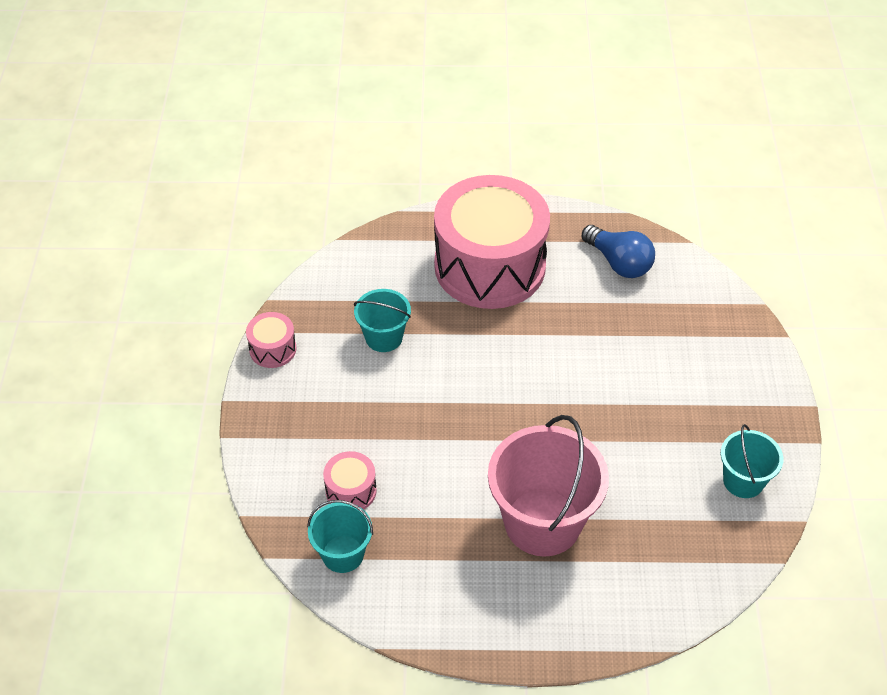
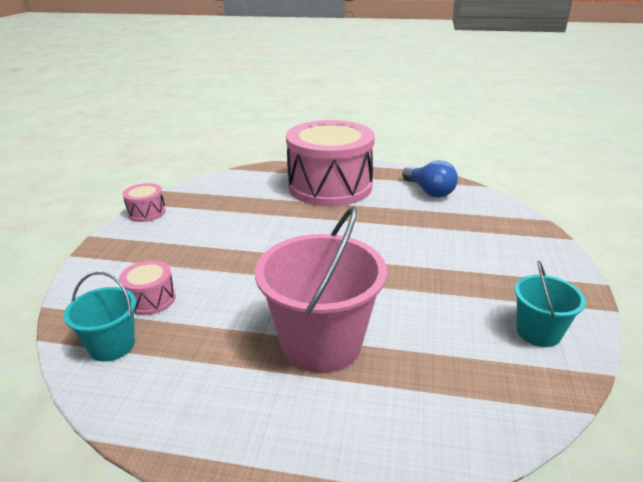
camera: 10 degrees right, 20 degrees down
turquoise bucket [354,289,411,352] -> none

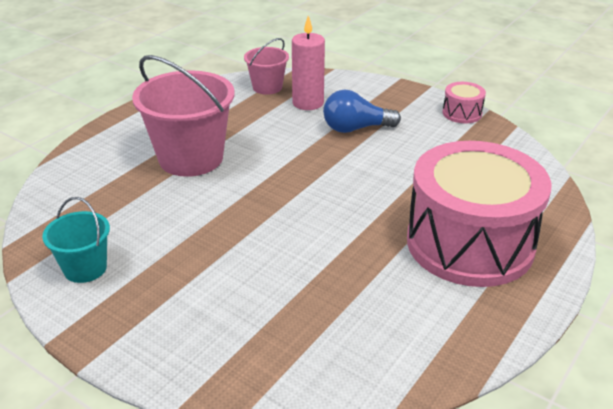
camera: 115 degrees right, 5 degrees up
turquoise bucket [64,272,136,362] -> pink bucket [244,38,289,95]
pink drum [119,260,176,315] -> pink candle [292,16,325,110]
blue light bulb [402,160,458,198] -> blue light bulb moved to [323,89,401,133]

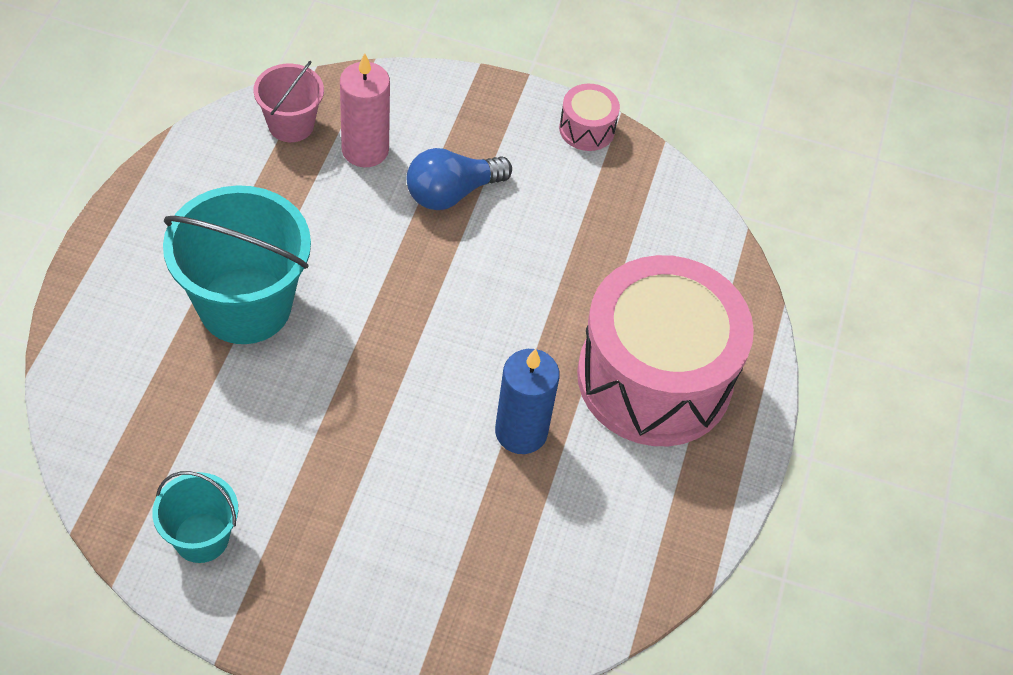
camera: 25 degrees left, 20 degrees up
pink bucket [132,55,235,177] -> turquoise bucket [163,185,311,344]
none -> blue candle [495,349,560,454]

